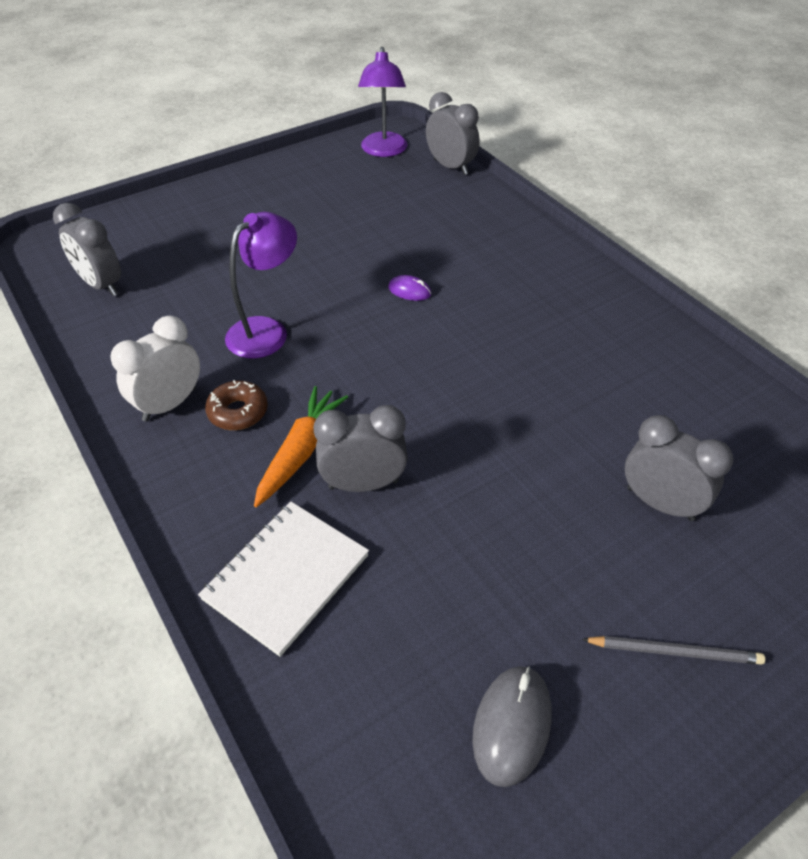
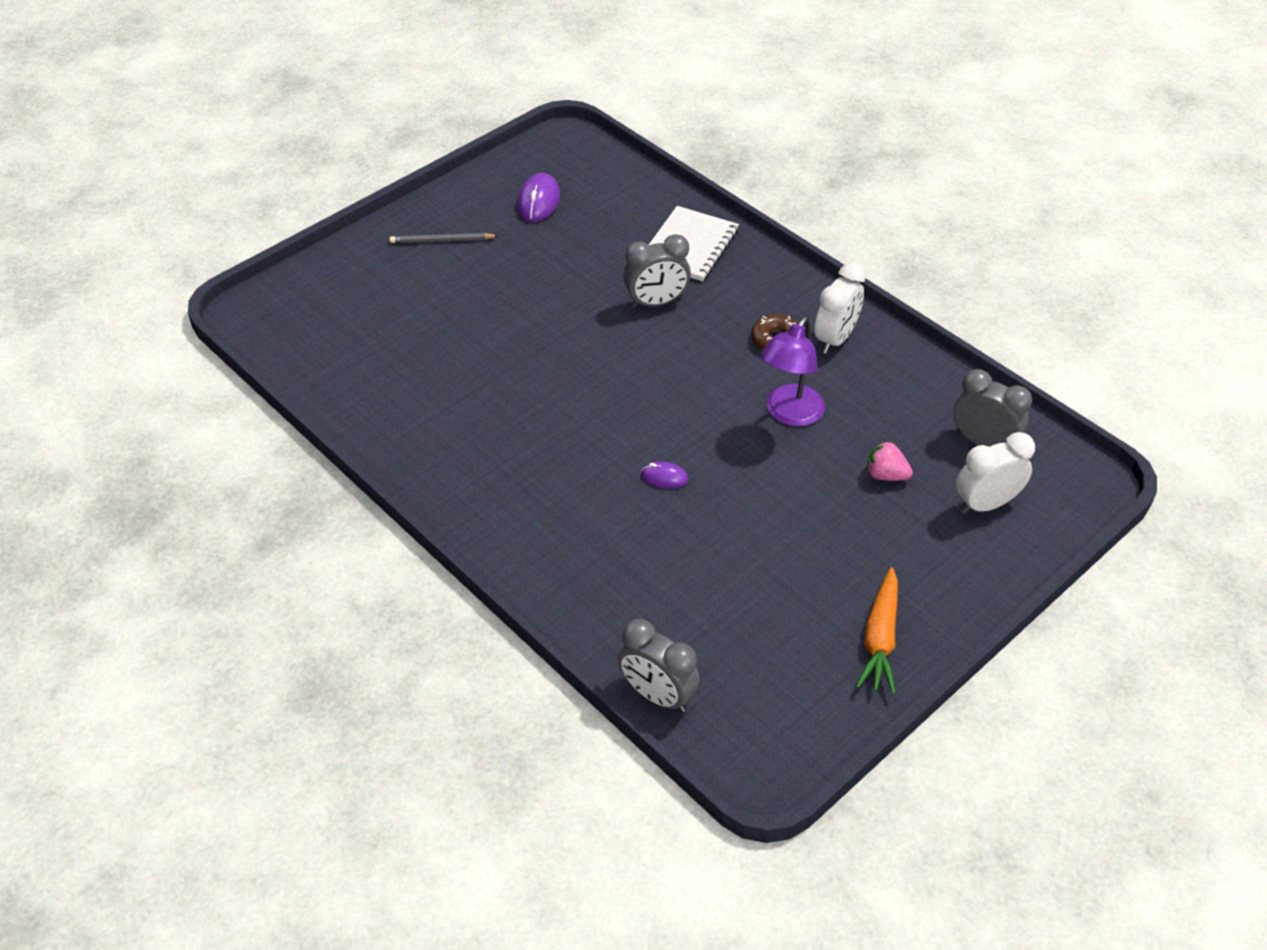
camera: 170 degrees right, 0 degrees up
orange carrot [254,386,348,507] -> orange carrot moved to [856,567,898,694]
purple lamp [358,47,408,157] -> none
grey mouse [472,666,552,787] -> purple mouse [517,173,560,222]
grey clock [625,415,733,521] -> none
none -> pink strawberry [867,441,913,481]
none -> white clock [956,432,1035,514]

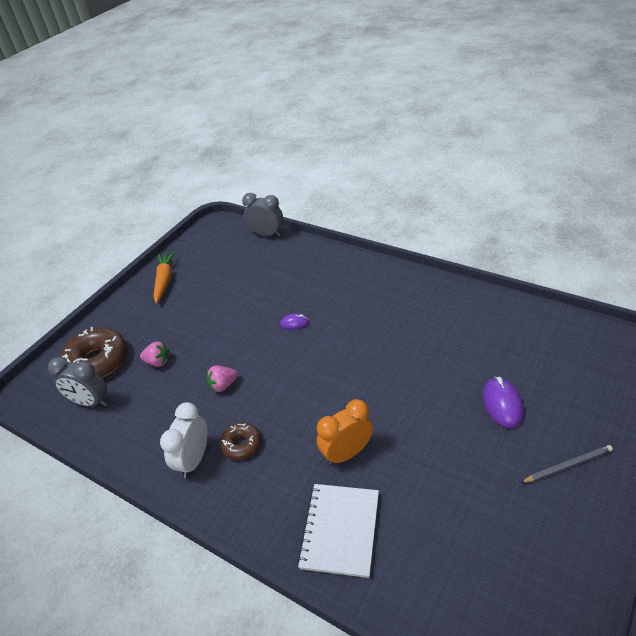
camera: 170 degrees right, 5 degrees down
purple mouse [517,173,560,222] -> purple mouse moved to [483,377,524,428]
grey clock [623,234,691,308] -> orange clock [317,399,373,465]
purple lamp [761,317,825,427] -> pink strawberry [207,365,238,392]
white clock [956,432,1035,514] -> brown donut [59,327,127,378]

